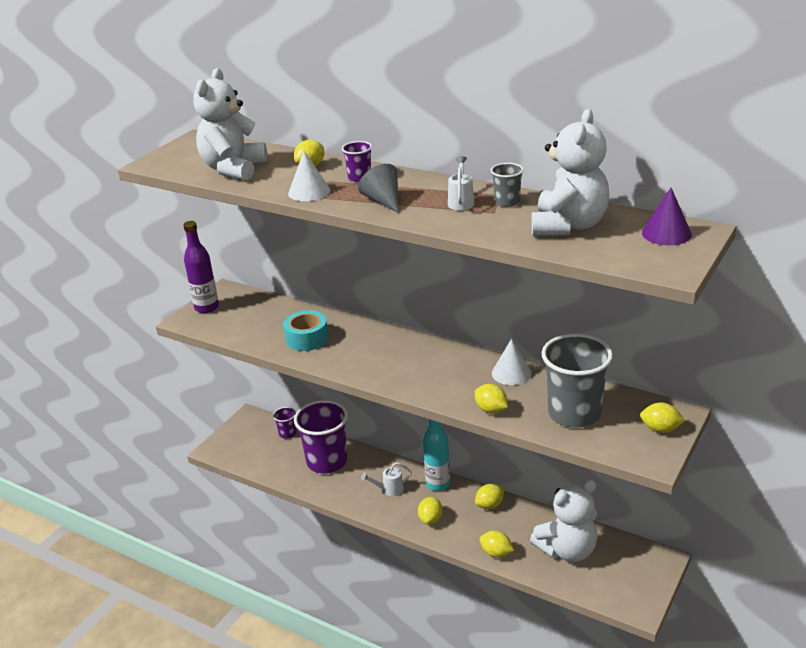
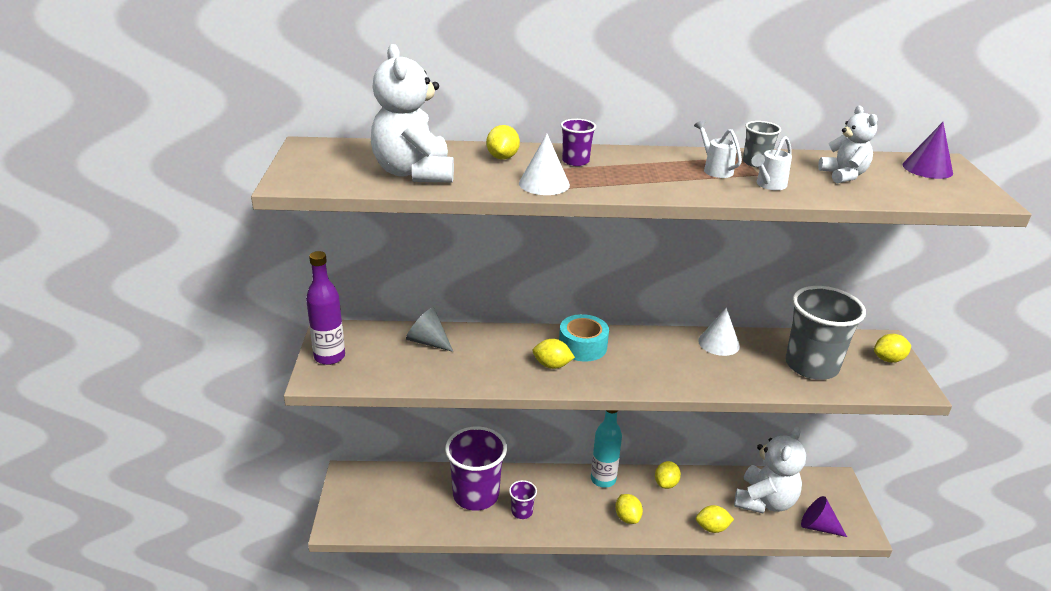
camera: 35 degrees left, 0 degrees up
purple cup [273,407,297,439] -> purple cup moved to [509,480,537,519]
turquoise tape [283,310,329,351] -> turquoise tape moved to [559,314,609,362]
grey cone [358,164,399,213] -> grey cone moved to [406,307,454,352]
white watering can [361,462,412,496] -> white watering can moved to [751,136,792,190]
yellow lemon [475,384,508,414] -> yellow lemon moved to [533,339,575,369]
white teddy bear [531,109,609,236] -> white teddy bear [818,106,878,183], size x0.57
none -> purple cone [801,496,847,537]

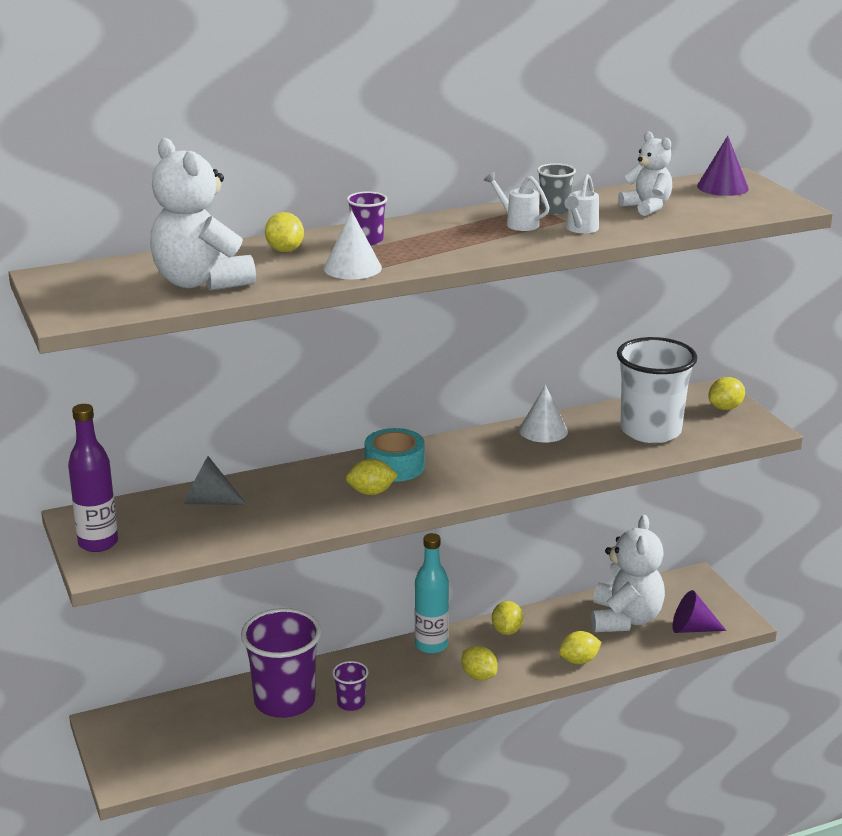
camera: 20 degrees left, 5 degrees down
grey cup [785,286,866,380] -> white cup [617,337,697,443]

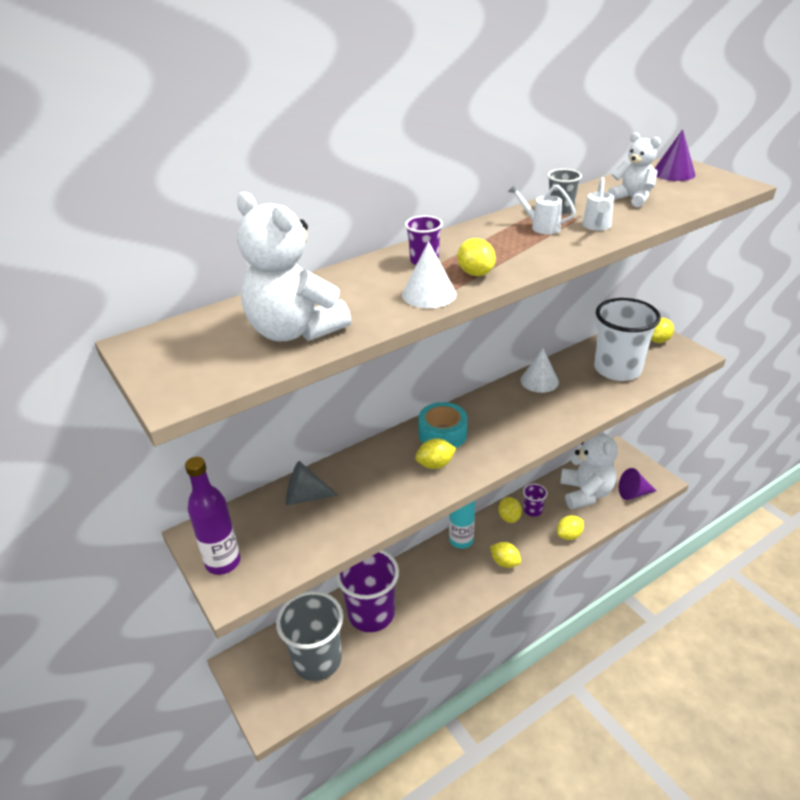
camera: 10 degrees left, 10 degrees up
yellow lemon [265,212,304,252] -> yellow lemon moved to [457,238,496,276]
purple cup [332,661,368,711] -> purple cup moved to [523,484,548,517]
none -> grey cup [276,591,343,681]

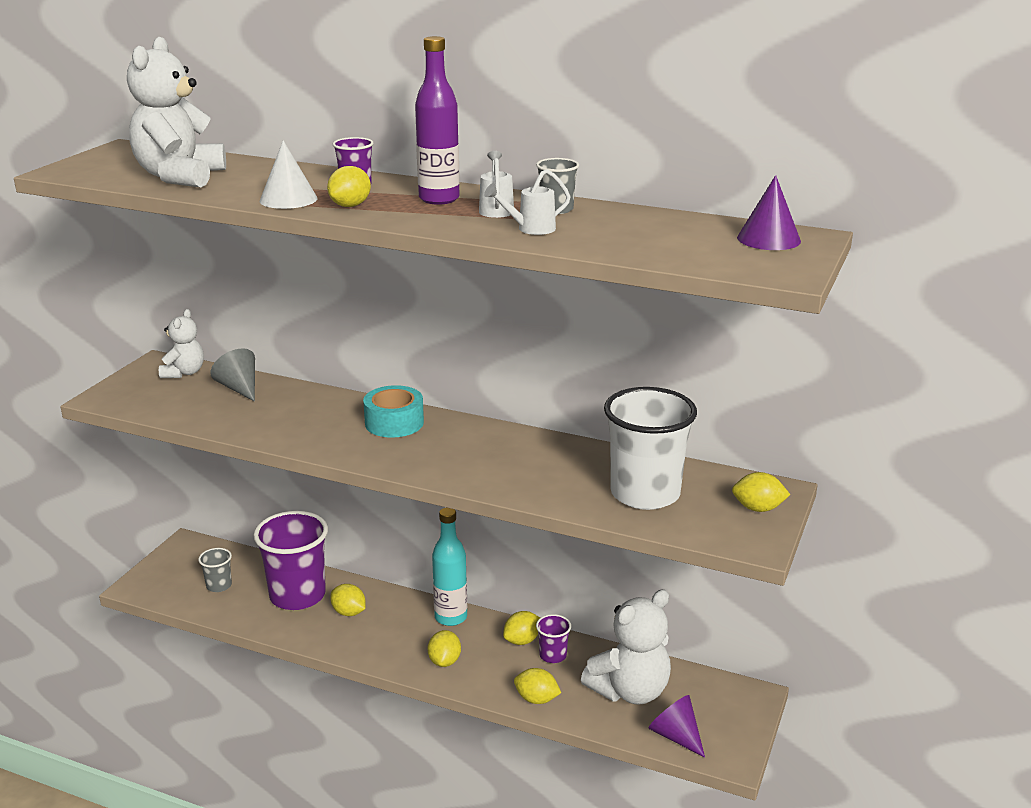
camera: 55 degrees right, 10 degrees down
purple bottle [185,457,240,575] -> purple bottle moved to [415,36,460,205]
grey cup [276,591,343,681] -> grey cup [198,548,232,592], size x0.46
yellow lemon [415,439,456,469] -> yellow lemon moved to [330,584,366,616]
white cone [521,349,559,393] -> none
white teddy bear [608,132,661,207] -> white teddy bear moved to [159,309,204,378]

